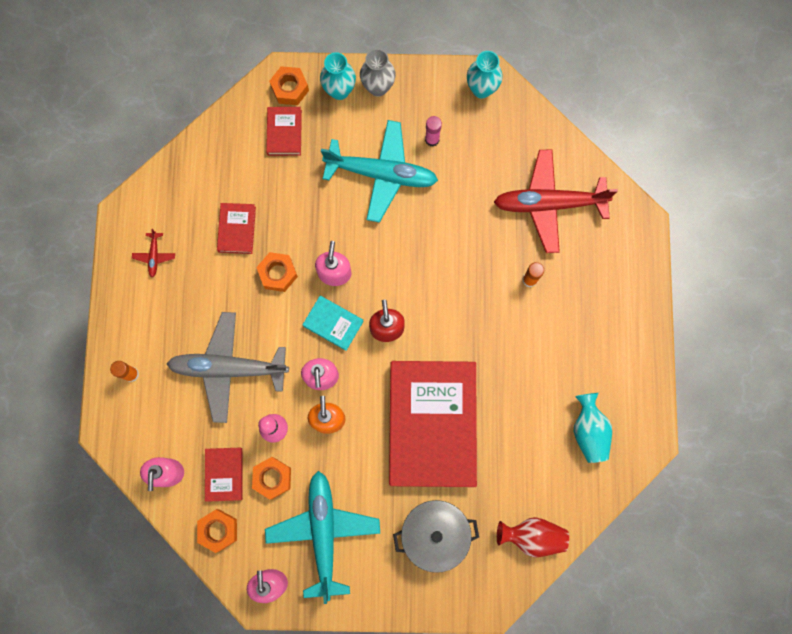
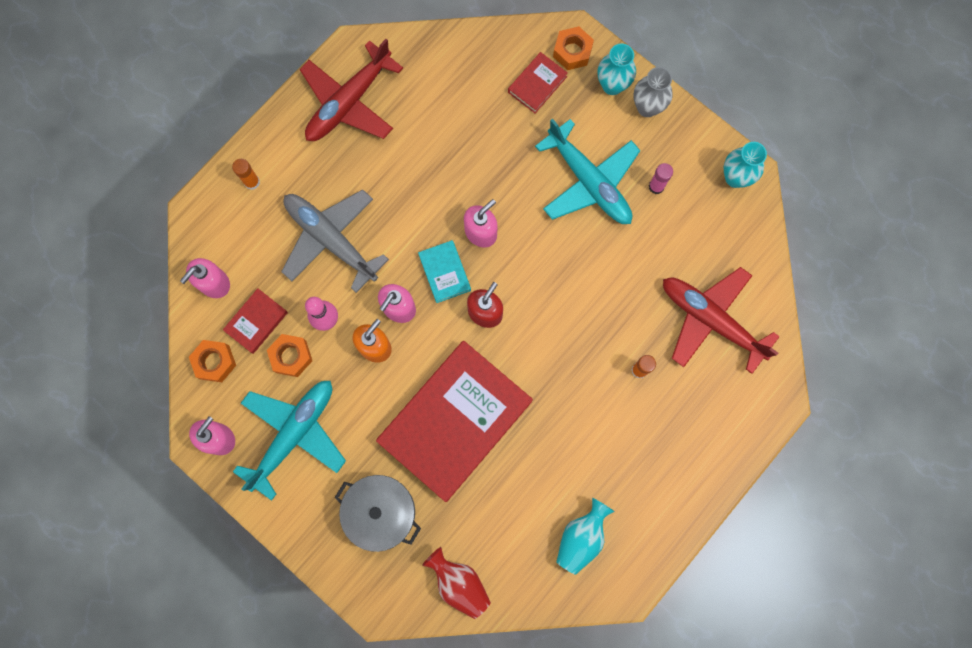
camera: 40 degrees right, 0 degrees up
red plane [132,229,175,277] -> red plane [300,39,403,141], size x2.50
red book [217,203,256,254] -> none
orange nut [256,252,298,292] -> none

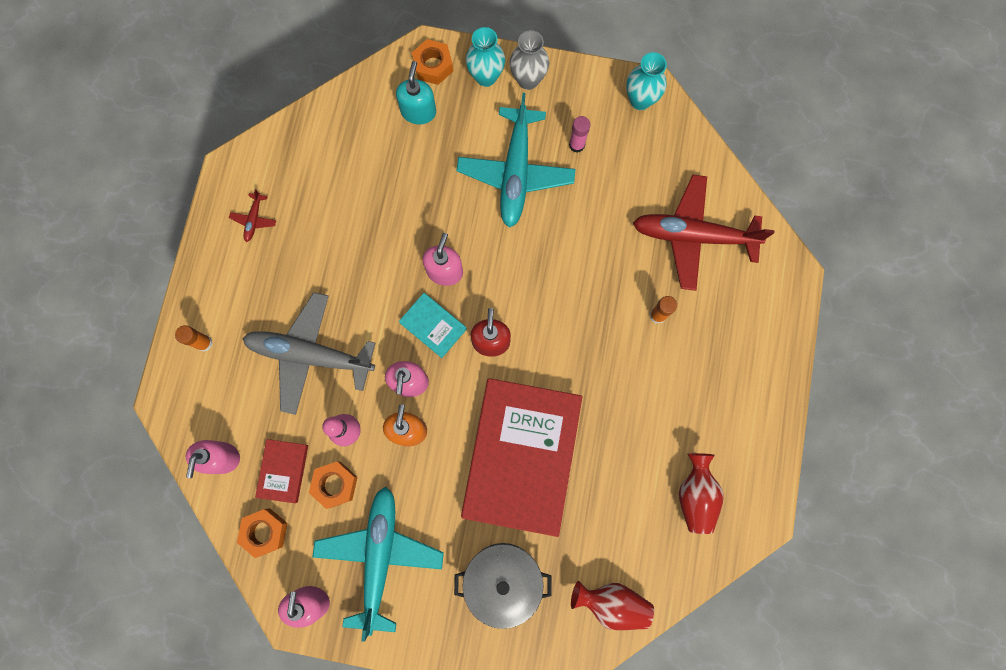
camera: 30 degrees left, 0 degrees up
red plane [300,39,403,141] -> red plane [229,189,276,242], size x0.40
red book [508,52,568,113] -> turquoise soap dispenser [396,61,436,124]
turquoise plane [535,118,641,224] -> turquoise plane turned 75 degrees clockwise [457,93,576,228]
turquoise vase [556,498,615,575] -> red vase [679,453,724,534]

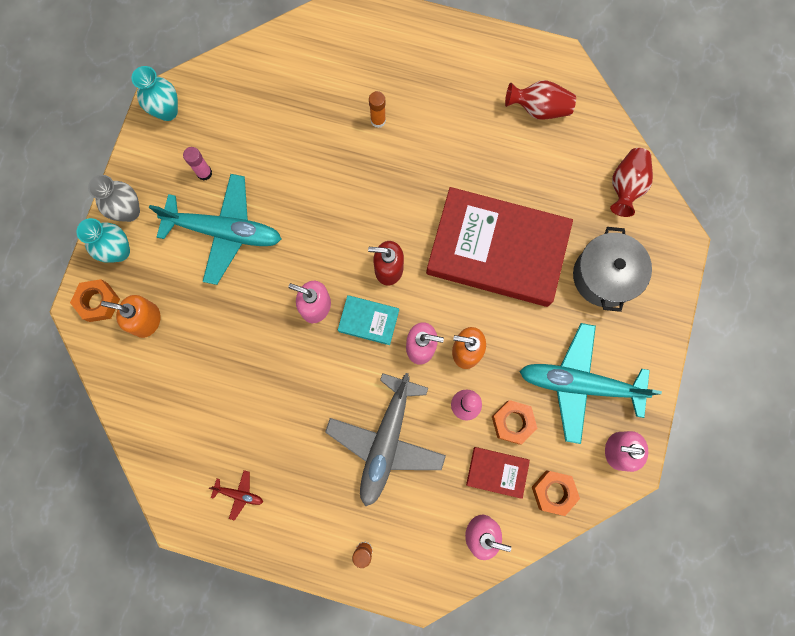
camera: 85 degrees left, 0 degrees up
turquoise soap dispenser [396,61,436,124] -> orange soap dispenser [101,295,161,338]
turquoise book [399,293,467,358] -> turquoise book turned 60 degrees clockwise [338,295,399,345]
red plane [633,175,775,291] -> none

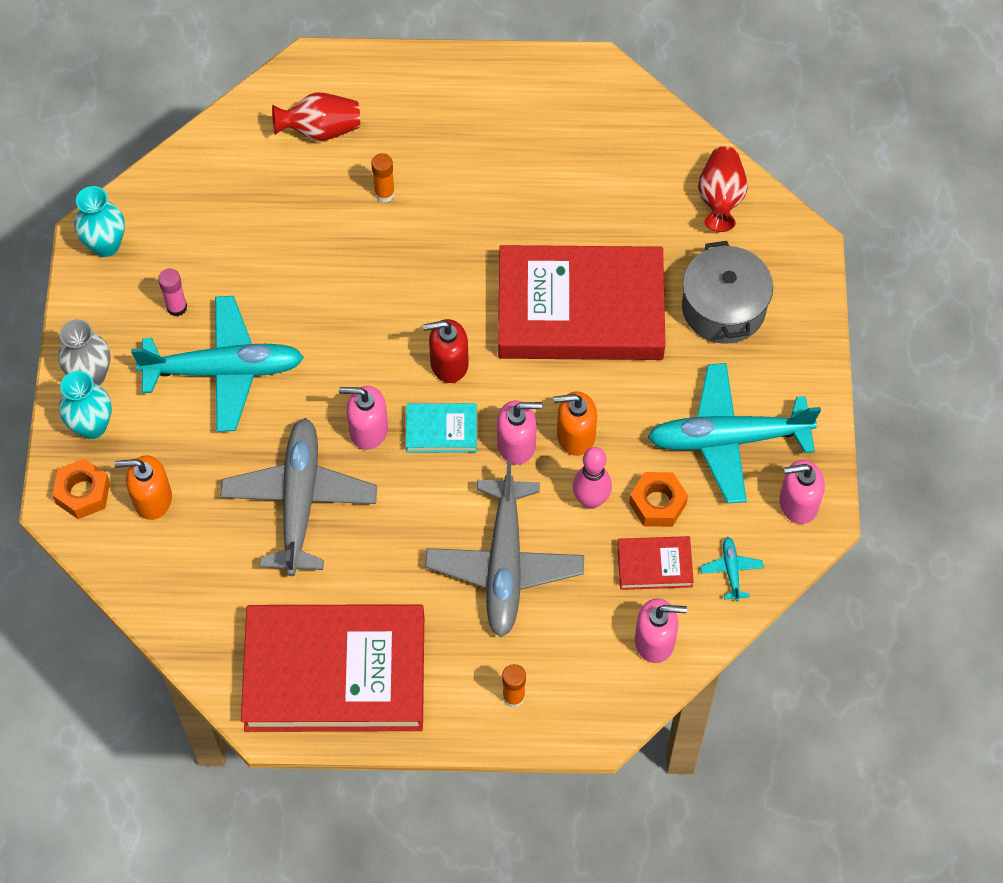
camera: 15 degrees left, 15 degrees down
red plane [209,470,263,521] -> red book [241,604,424,732]
red vase [505,80,576,120] -> red vase moved to [272,92,360,141]
orange nut [532,470,580,516] -> turquoise plane [700,537,764,601]
none -> grey plane [220,418,377,576]

